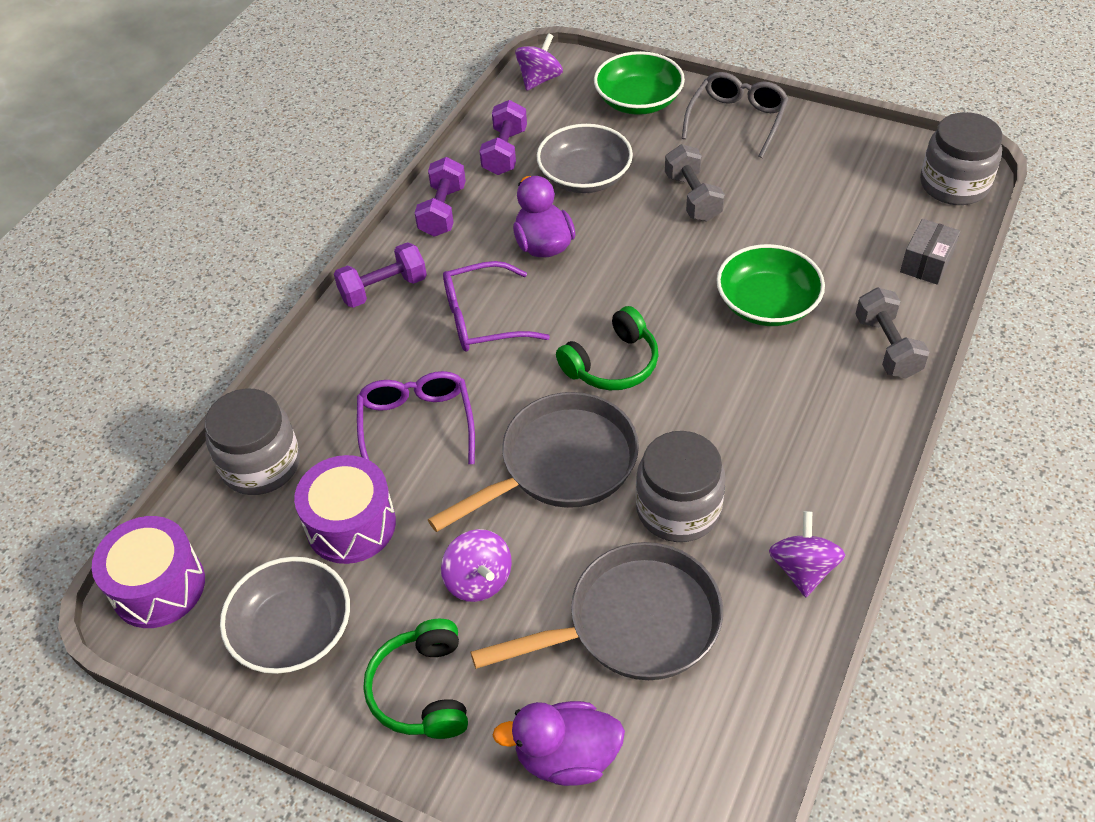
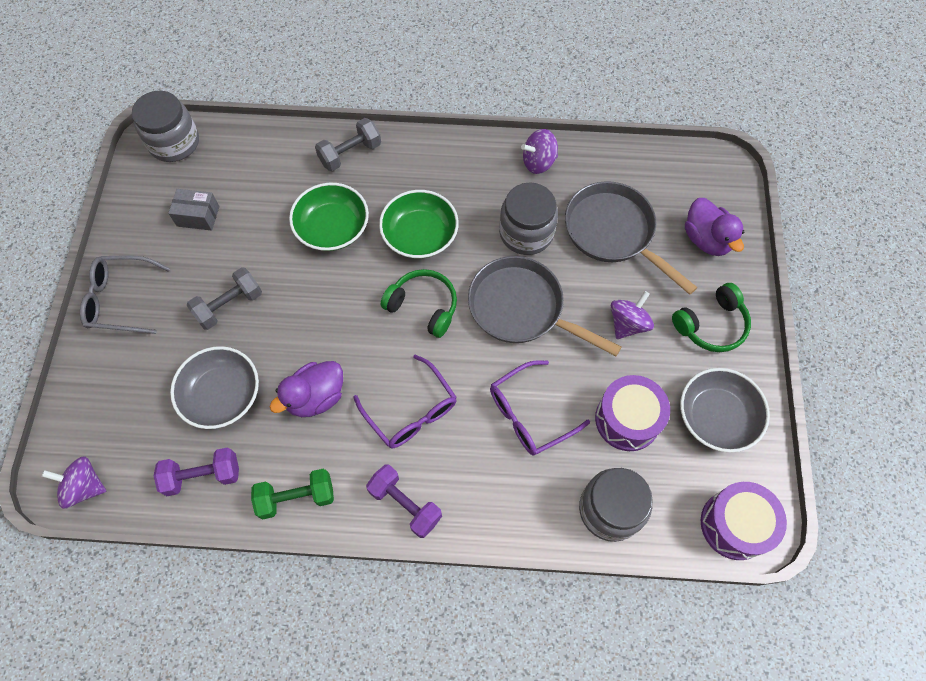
camera: 115 degrees left, 15 degrees up
purple dumbbell [415,157,466,237] -> green dumbbell [251,469,334,519]
green bowl [594,51,685,115] -> green bowl moved to [379,190,459,259]
grey box [900,219,960,285] -> grey box moved to [168,189,219,231]

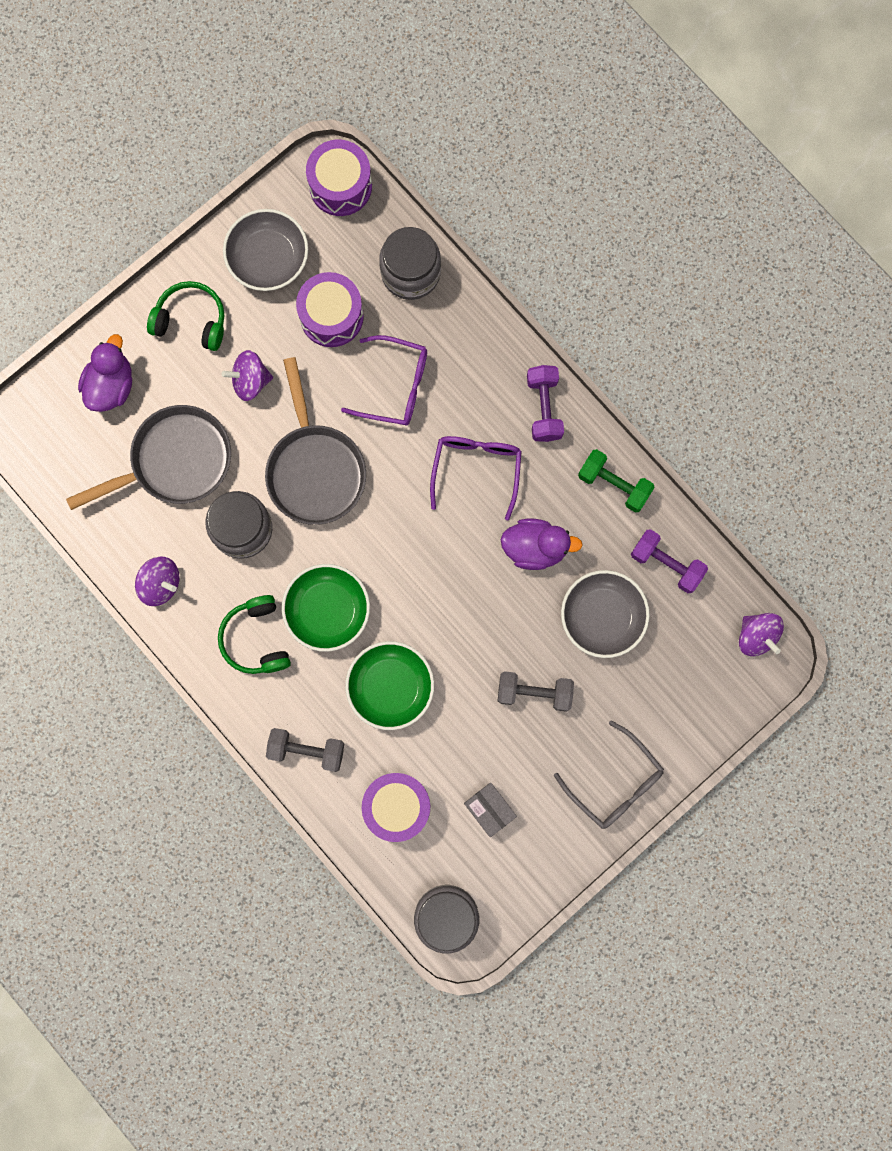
camera: 135 degrees left, 15 degrees up
green headphones [381,269,457,338] -> green headphones moved to [218,595,291,674]
grey pan [565,181,698,295] -> grey pan turned 120 degrees counterclockwise [66,405,231,510]
none -> purple drum [362,773,430,842]

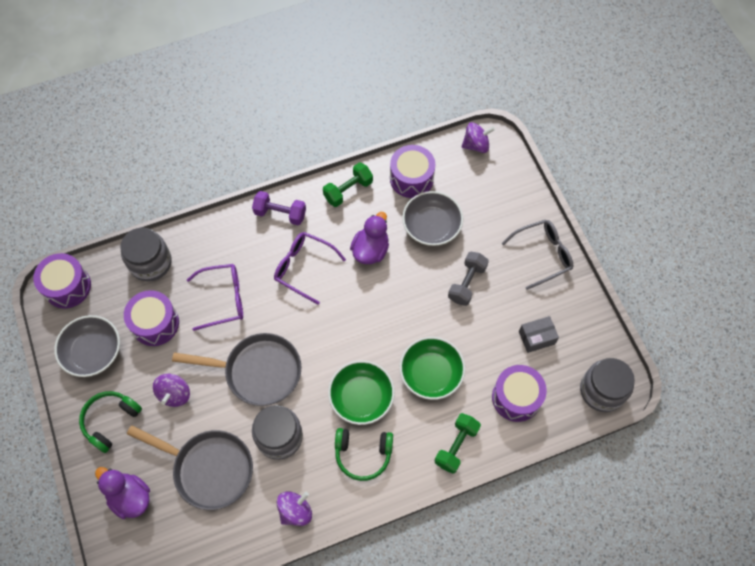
camera: 70 degrees left, 15 degrees down
grey pan [66,405,231,510] -> grey pan turned 120 degrees clockwise [127,425,253,510]
grey dumbbell [266,728,344,772] -> green dumbbell [434,413,481,474]
purple glasses [341,335,427,426] -> purple glasses turned 45 degrees clockwise [187,264,243,331]
purple dumbbell [631,529,708,593] -> purple drum [390,145,435,198]

